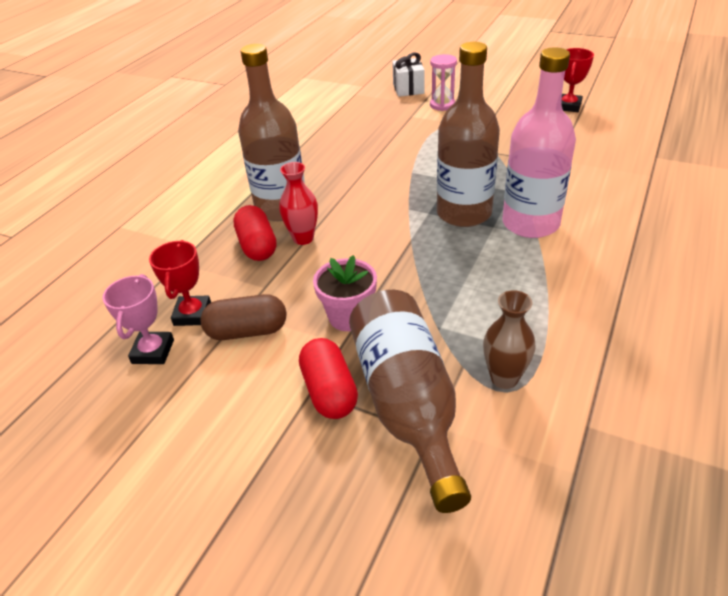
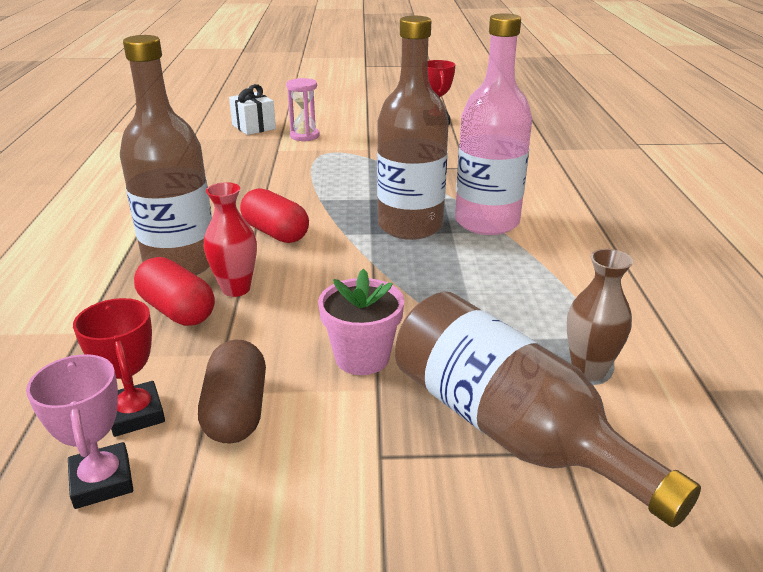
camera: 30 degrees left, 10 degrees down
brown capsule [201,294,286,340] -> brown capsule turned 60 degrees counterclockwise [198,339,266,443]
red capsule [299,338,358,419] -> red capsule moved to [240,188,309,243]

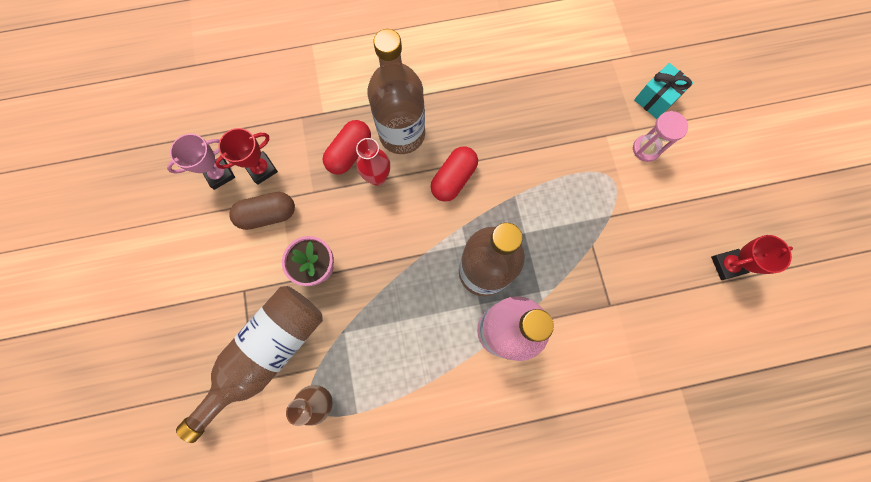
camera: 80 degrees right, 45 degrees up
white gift [229,84,276,135] -> turquoise gift [634,63,694,119]

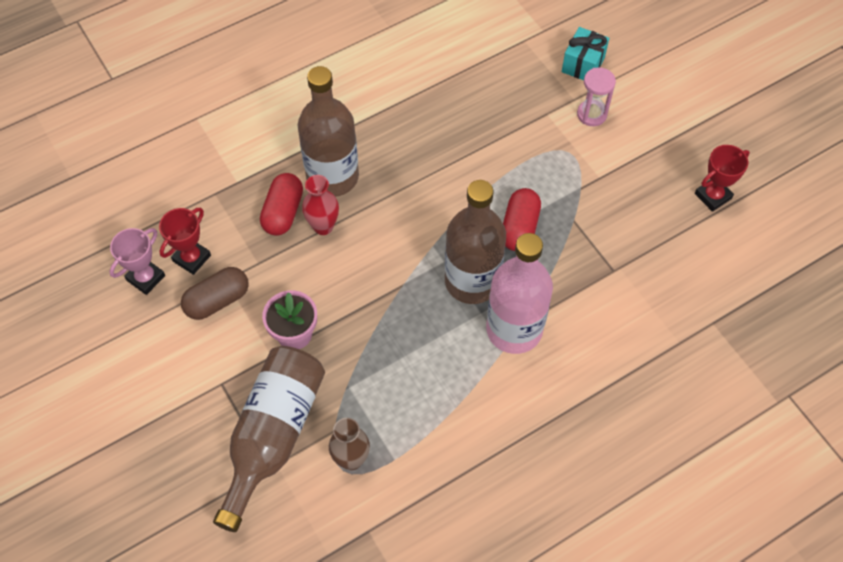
camera: 20 degrees left, 15 degrees down
red capsule [431,146,478,202] -> red capsule moved to [503,188,541,251]

